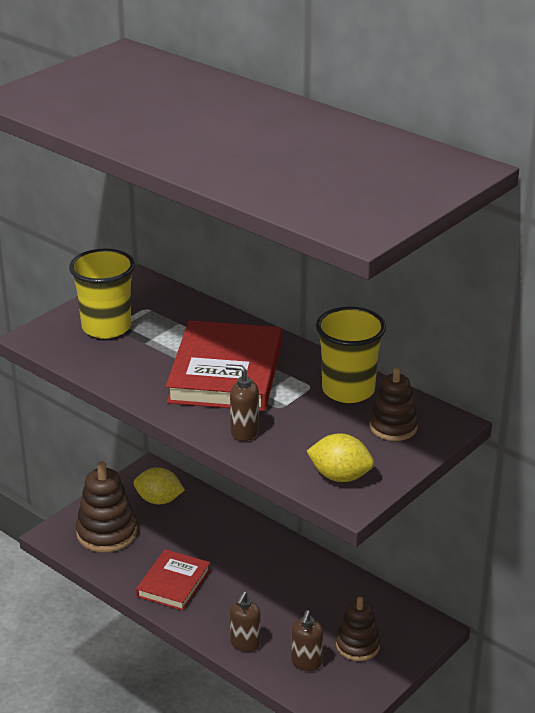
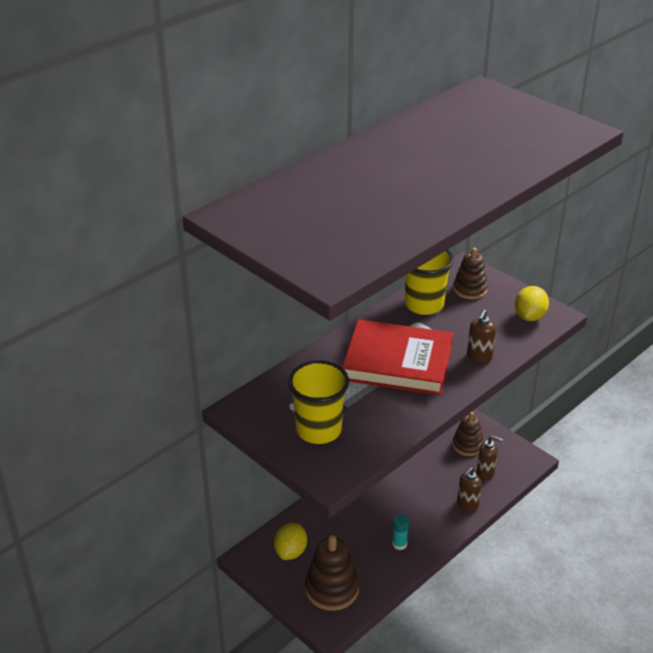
camera: 85 degrees left, 5 degrees up
red book [136,549,210,611] -> turquoise glue stick [392,514,409,550]
brown soap dispenser [230,591,261,652] -> brown soap dispenser turned 105 degrees clockwise [457,467,482,511]

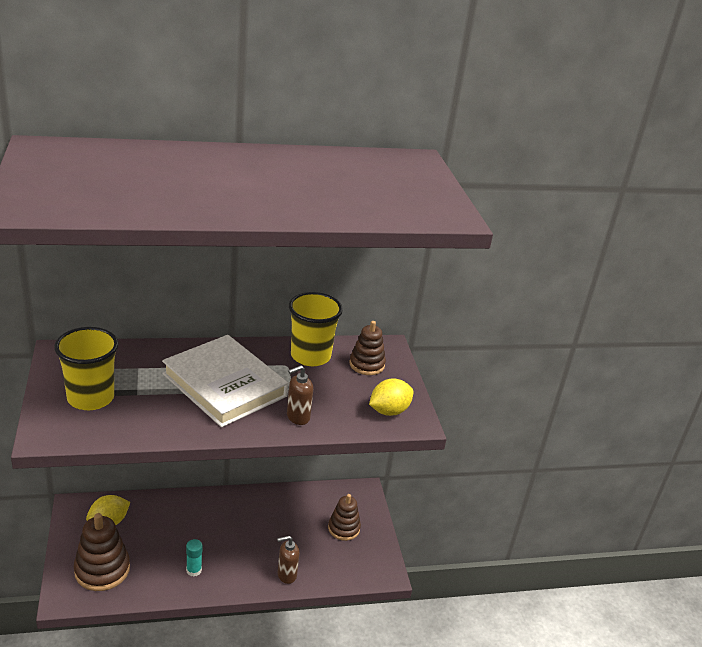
camera: 30 degrees right, 5 degrees down
red book [342,319,453,395] -> white book [162,335,289,427]
brown soap dispenser [477,435,503,480] -> none

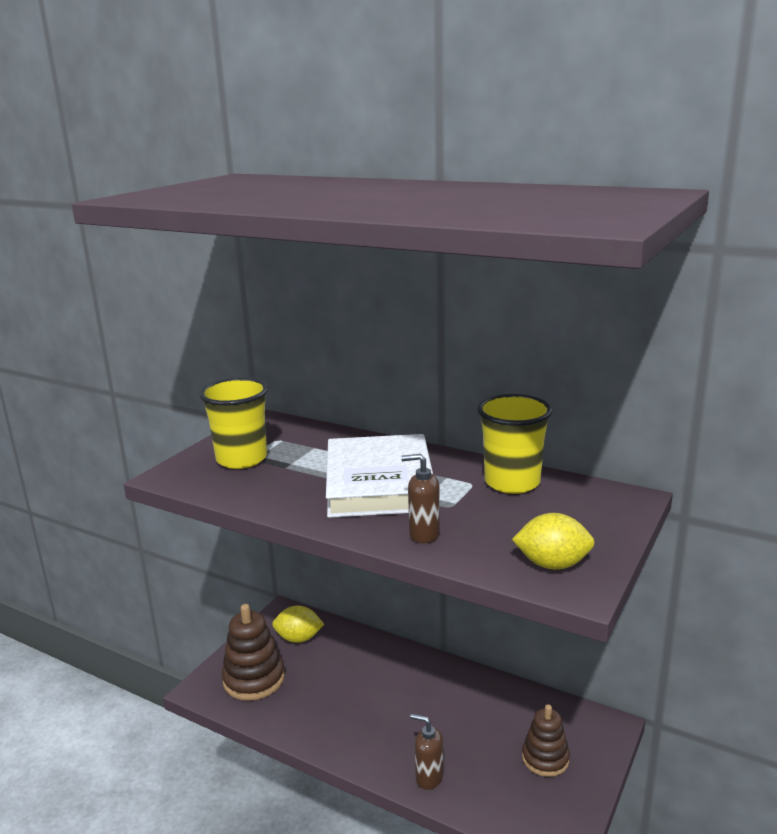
camera: 45 degrees right, 10 degrees down
turquoise glue stick [186,539,203,577] -> none
brown stacking toy [349,321,386,375] -> none

